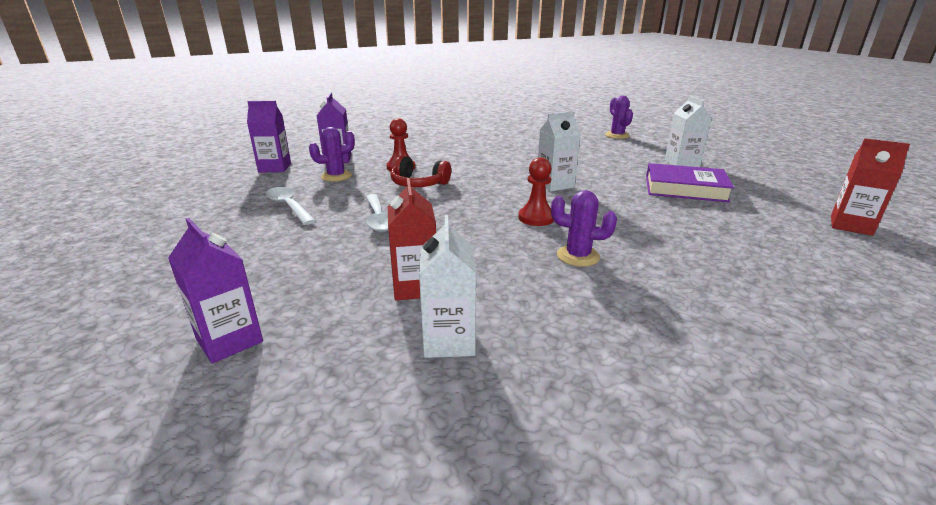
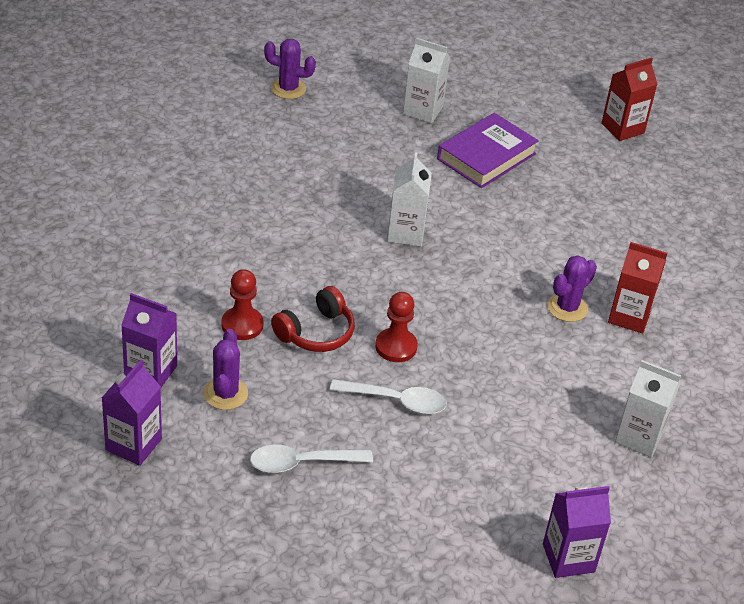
camera: 65 degrees left, 15 degrees up
red carton [388,178,436,300] -> red carton moved to [608,242,667,333]
red pawn [518,157,554,226] -> red pawn moved to [375,292,418,362]

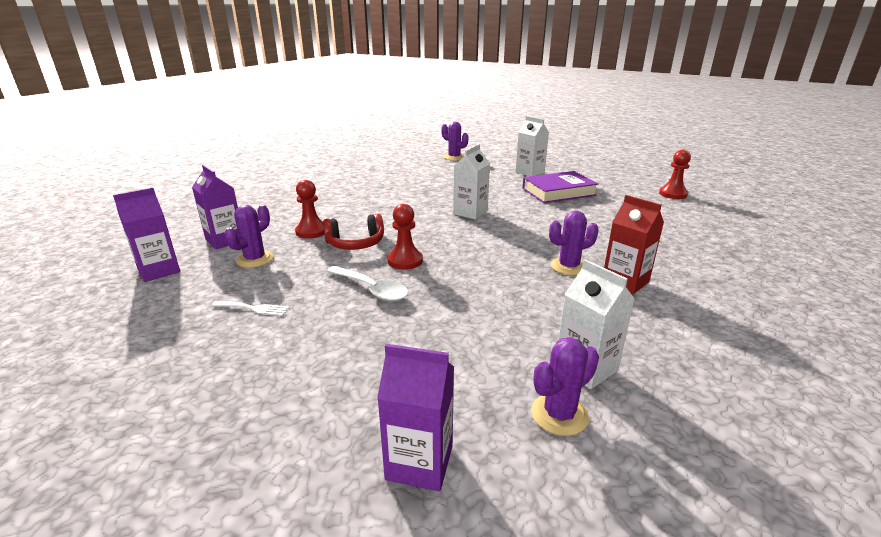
camera: 30 degrees right, 15 degrees down
white spoon [250,444,373,473] -> white fork [211,301,289,316]
red carton [601,57,658,141] -> red pawn [659,150,691,199]
none -> purple cactus [531,337,599,436]

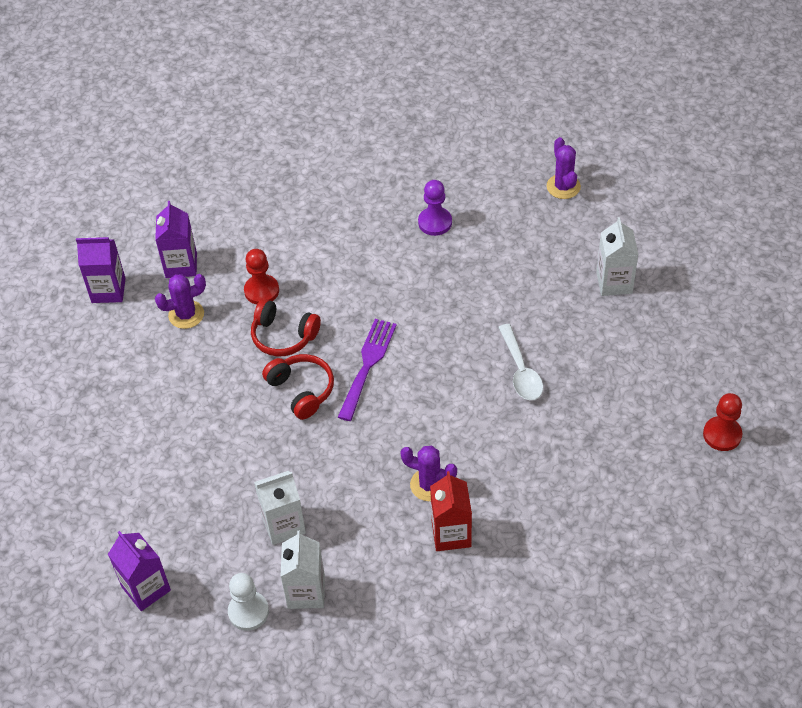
camera: 40 degrees right, 25 degrees up
white fork [211,301,289,316] -> none
white spoon [326,266,408,301] -> white spoon moved to [498,324,543,400]
red pawn [388,204,423,270] -> red headphones [262,354,334,420]
white carton [453,144,490,219] -> white carton moved to [254,471,306,545]
purple book [522,171,599,203] -> none
purple cactus [531,337,599,436] -> white pawn [228,573,269,631]
none -> purple fork [338,319,397,421]
none -> purple pawn [418,180,452,236]

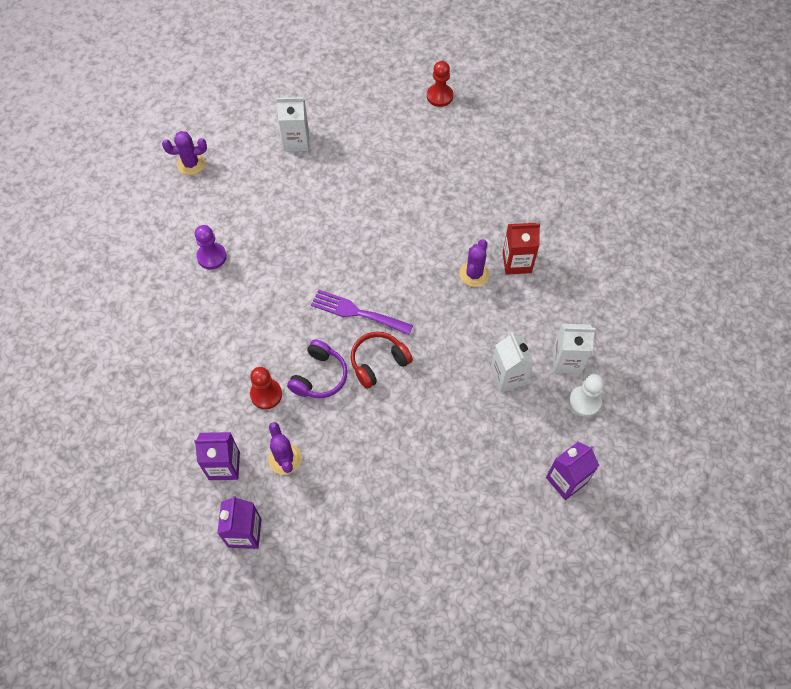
camera: 90 degrees left, 10 degrees up
red headphones [251,299,321,356] -> purple headphones [287,339,348,398]
white spoon [498,324,543,400] -> none

